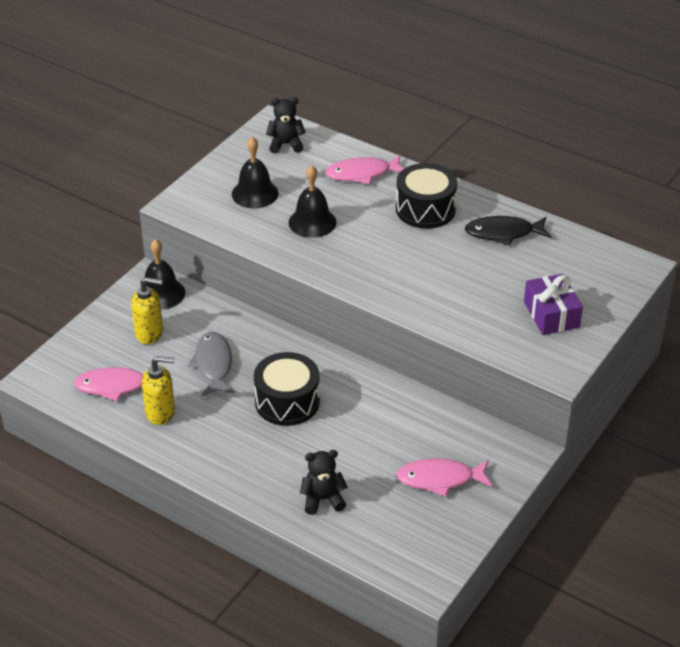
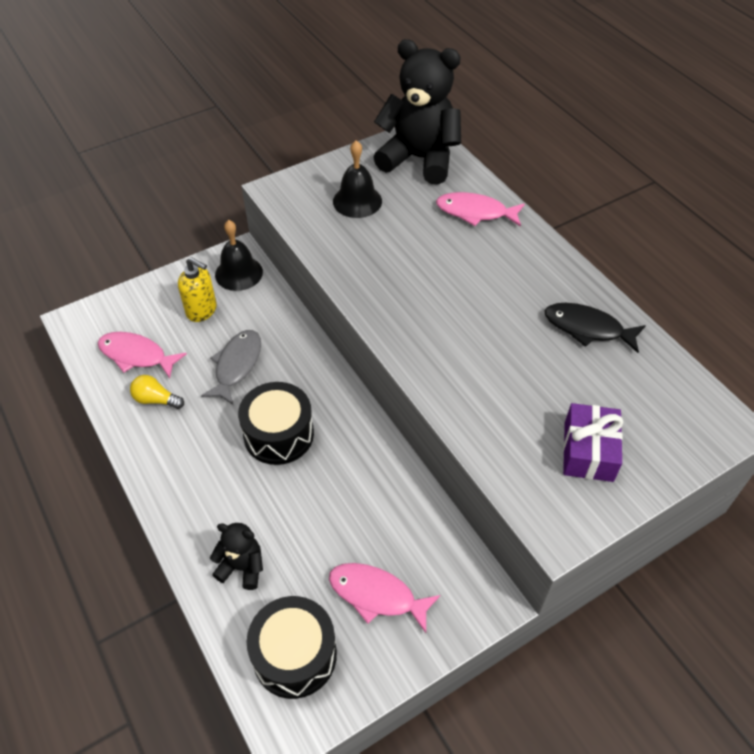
camera: 25 degrees right, 10 degrees up
yellow soap dispenser [142,356,175,425] -> yellow light bulb [130,375,184,409]
black teddy bear [266,97,306,153] -> black teddy bear [373,39,461,185], size x2.14
black bell [289,165,336,238] -> none
black drum [396,163,458,229] -> black drum moved to [247,596,337,699]

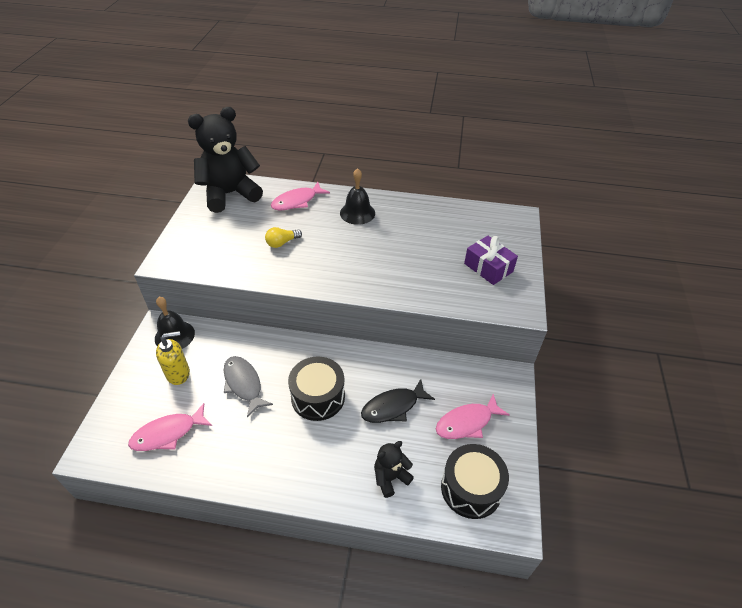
camera: 50 degrees left, 5 degrees down
yellow light bulb [130,375,184,409] -> yellow light bulb moved to [265,227,302,248]
black bell [333,140,382,218] -> black bell moved to [340,168,375,225]
black fish [545,303,646,353] -> black fish moved to [361,379,435,423]

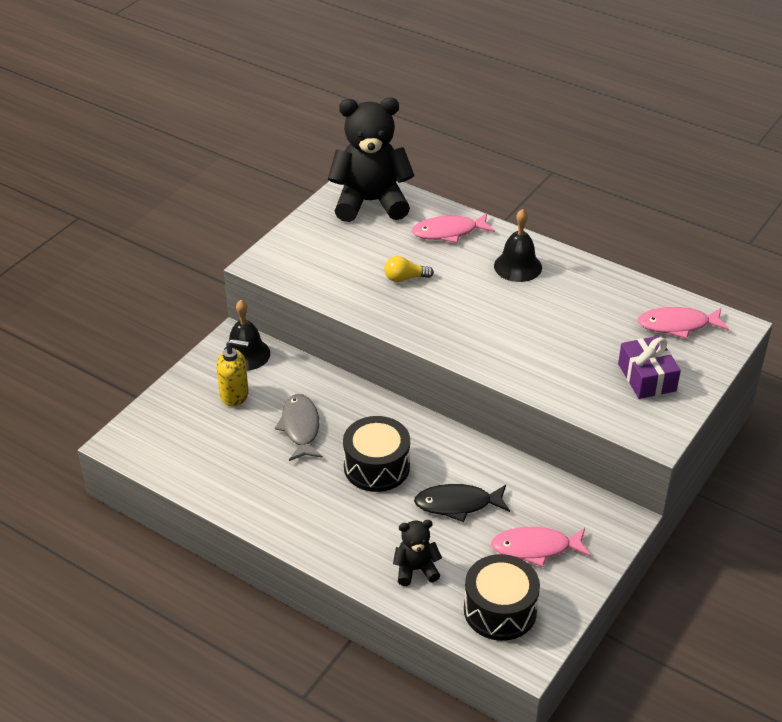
camera: 25 degrees right, 5 degrees down
pink fish [128,403,212,451] -> pink fish moved to [638,307,729,339]

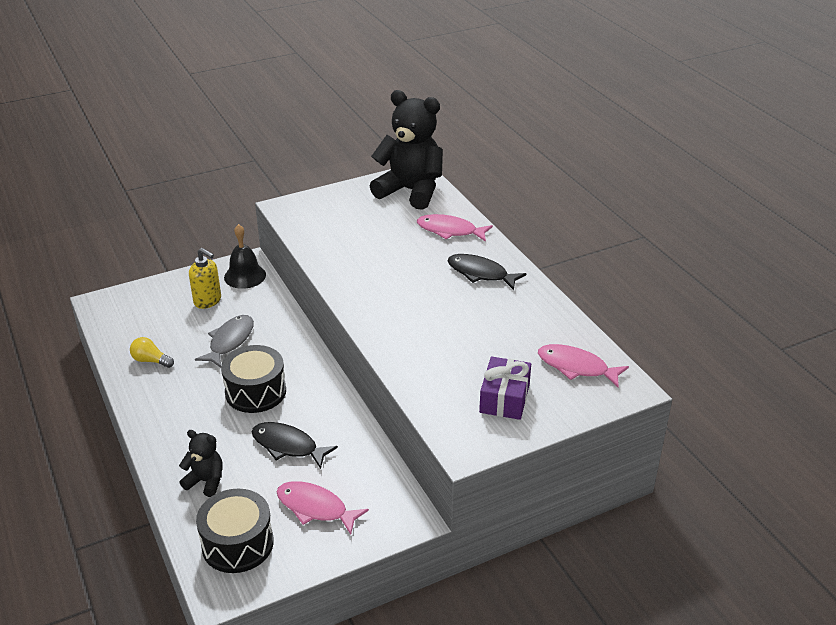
camera: 30 degrees right, 5 degrees down
yellow light bulb [384,256,434,282] -> yellow light bulb moved to [130,337,174,368]
black bell [494,209,542,282] -> black fish [447,254,526,290]

